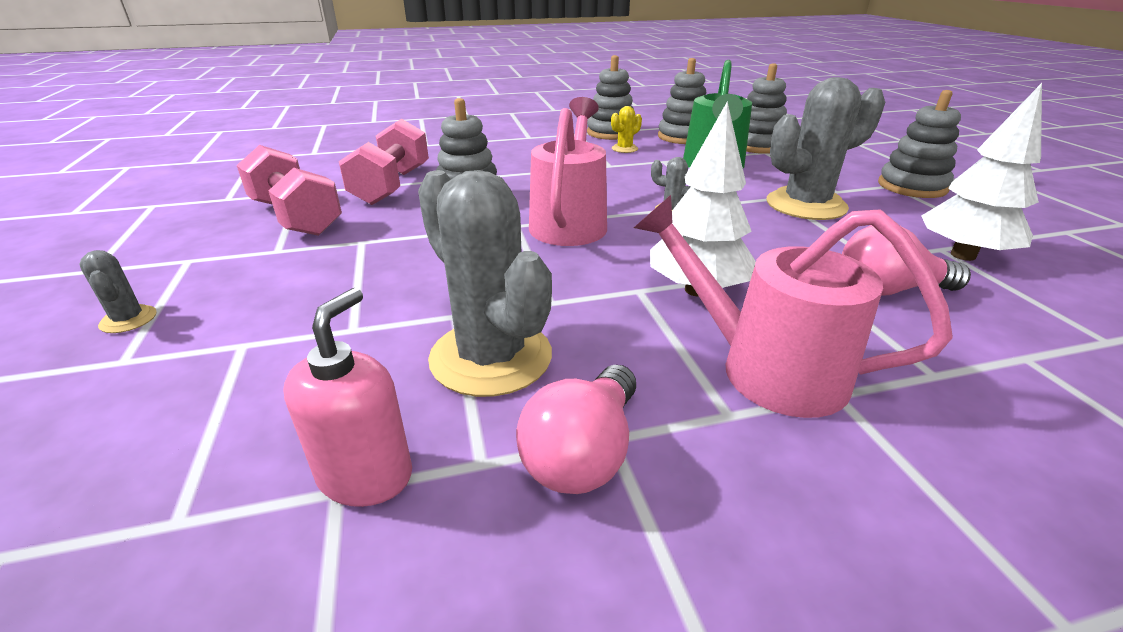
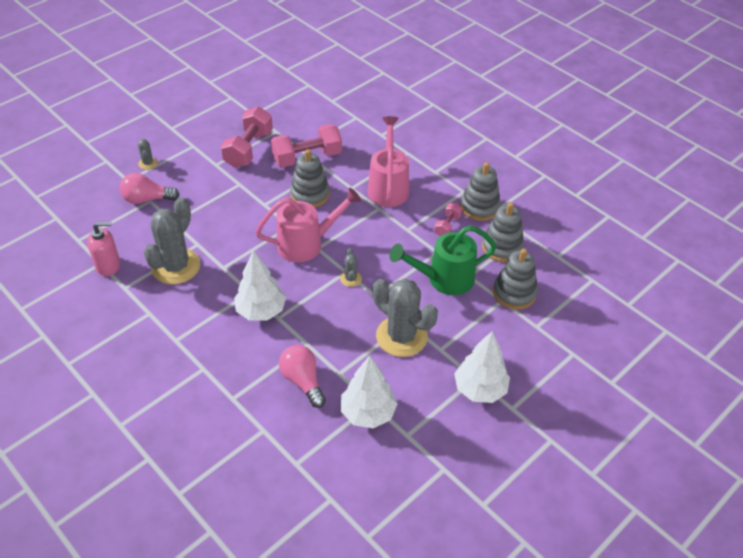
camera: 60 degrees right, 15 degrees up
grey cactus [79,250,157,333] -> grey cactus turned 45 degrees counterclockwise [138,138,158,170]
pink light bulb [516,365,636,494] -> pink light bulb moved to [120,173,179,204]
yellow cactus [611,106,642,153] -> pink dumbbell [434,203,462,236]
pink watering can [634,195,953,418] -> pink watering can moved to [368,116,409,207]
grey stacking toy [878,90,961,198] -> white tree [454,331,510,403]

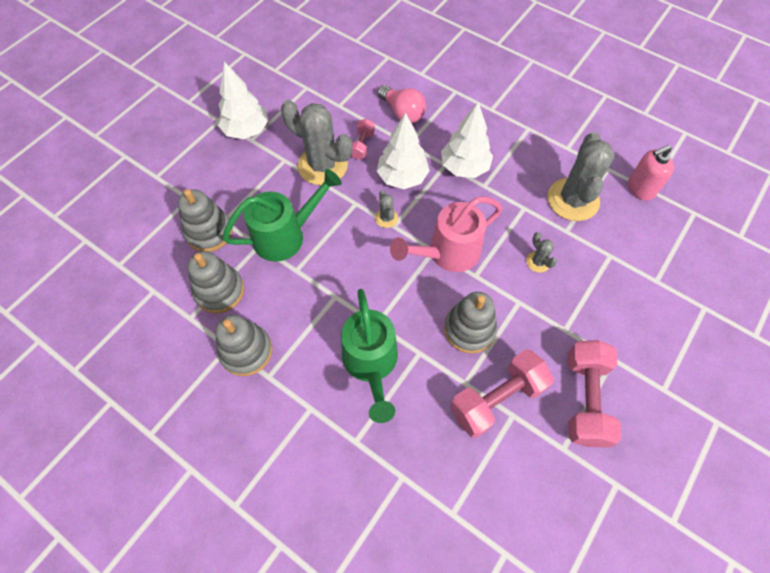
camera: 170 degrees right, 15 degrees up
pink light bulb [120,173,179,204] -> none
grey cactus [138,138,158,170] -> grey cactus moved to [526,232,557,273]
white tree [341,355,398,428] -> white tree moved to [377,113,430,189]
pink watering can [368,116,409,207] -> green watering can [341,289,398,423]
pink dumbbell [434,203,462,236] -> pink dumbbell moved to [351,119,375,160]

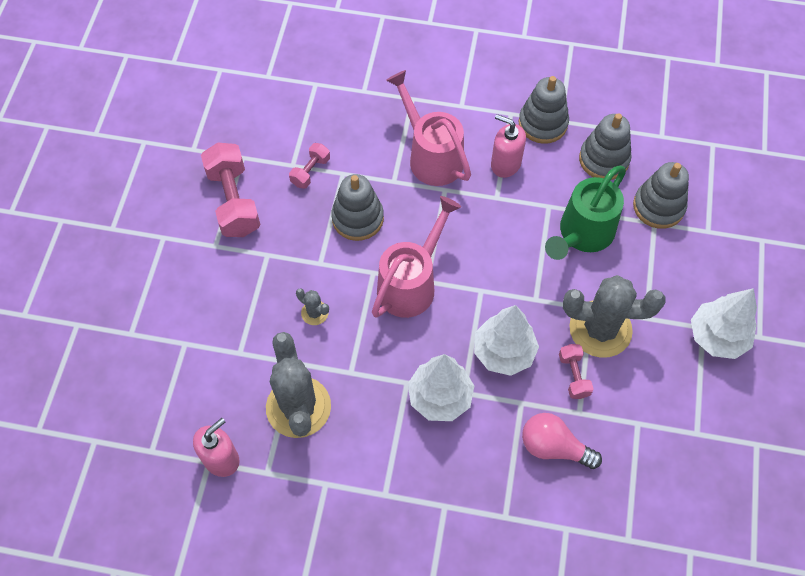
camera: 155 degrees right, 0 degrees up
green watering can [341,289,398,423] -> pink watering can [386,70,471,186]
grey cactus [375,190,398,228] -> none
pink dumbbell [450,349,554,438] -> pink dumbbell [289,143,330,189], size x0.52
none -> pink soap dispenser [491,114,526,178]

